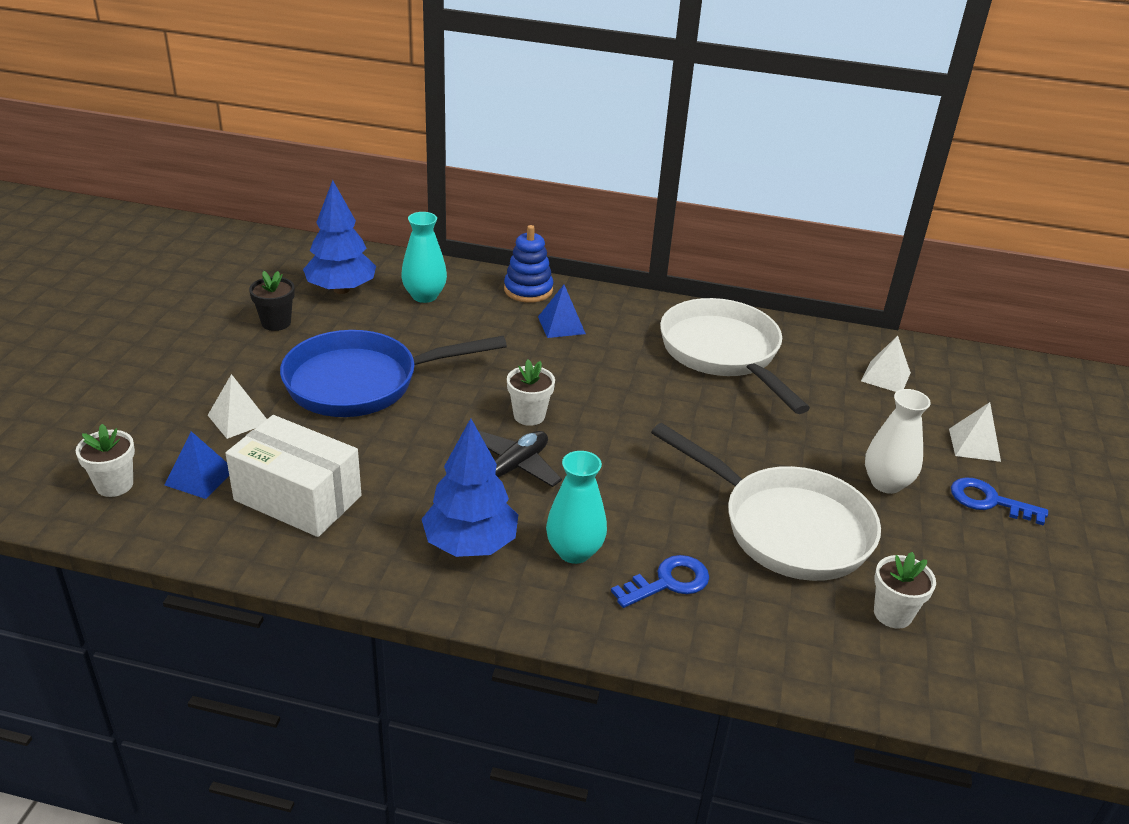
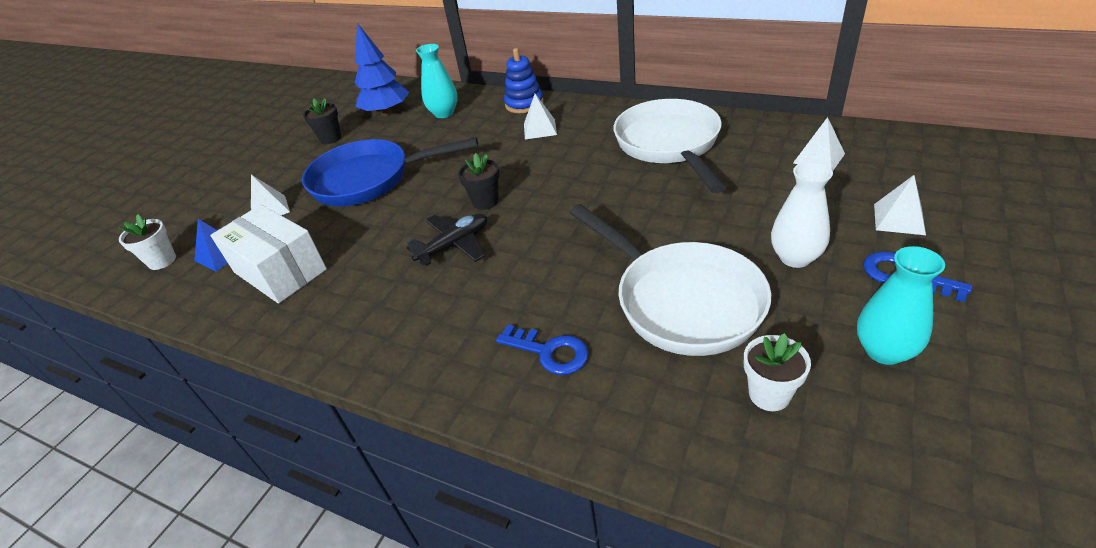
camera: 20 degrees right, 5 degrees up
blue tree [421,418,518,557] -> none
white flower pot [507,359,555,426] -> black flower pot [458,153,499,210]
blue pyramid [538,285,586,338] -> white pyramid [524,94,557,139]
turquoise vase [546,451,607,564] -> turquoise vase moved to [857,246,945,365]
blue key [611,555,709,608] -> blue key turned 45 degrees clockwise [496,325,589,375]

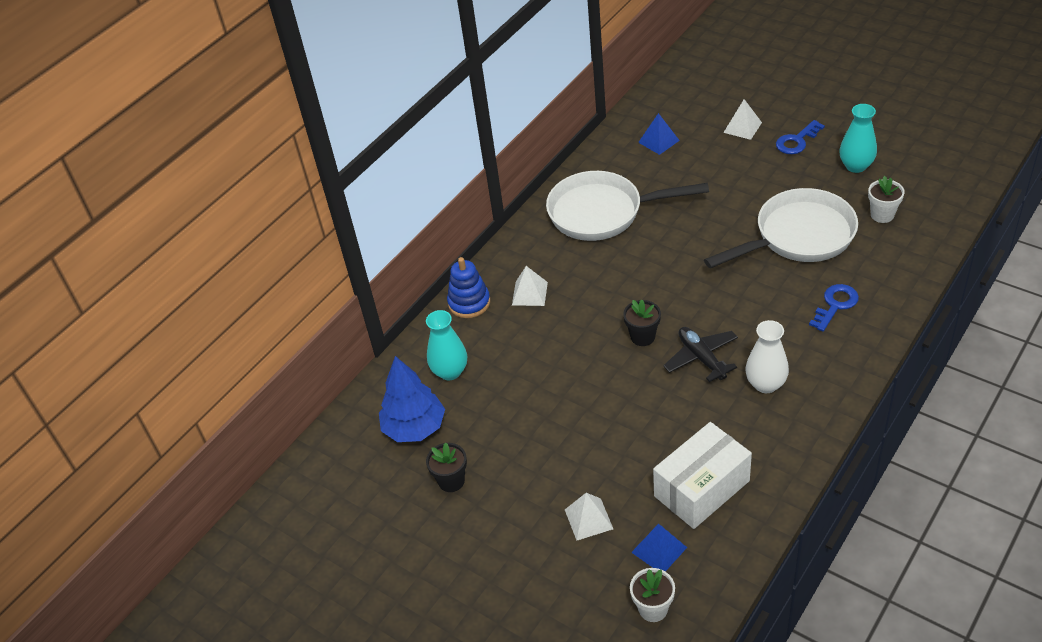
camera: 80 degrees left, 5 degrees up
blue pan [302,137,478,206] -> none
white vase [771,162,833,268] -> white vase moved to [745,320,789,393]
white pyramid [793,117,845,171] -> blue pyramid [638,113,680,155]

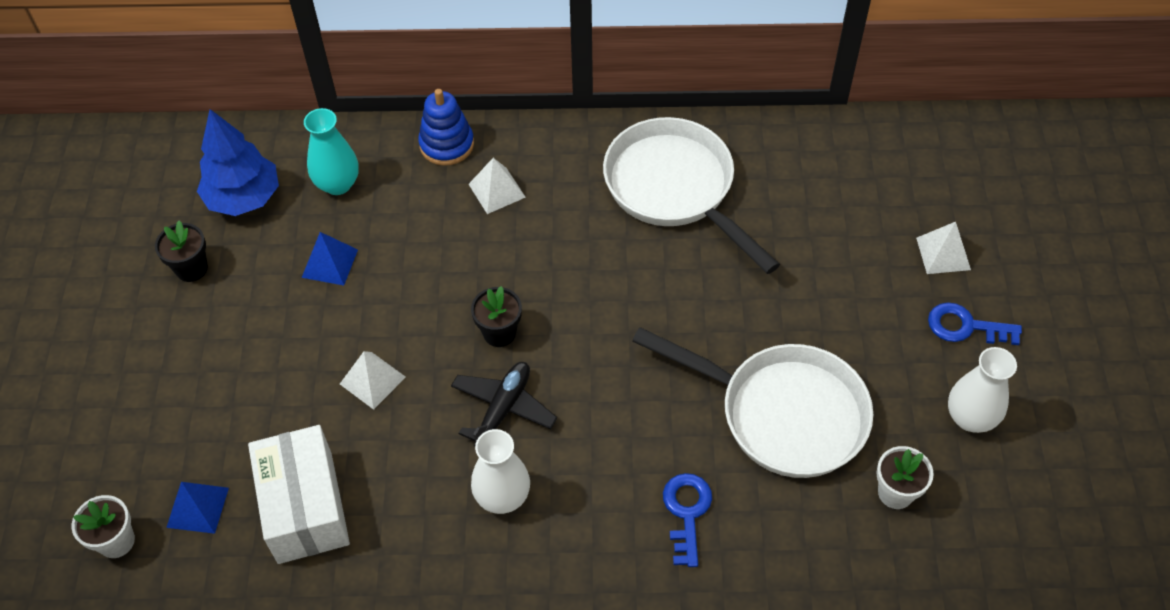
camera: 50 degrees right, 10 degrees up
white pyramid [565,493,613,540] -> white pyramid moved to [340,351,406,410]
blue pyramid [638,113,680,155] -> blue pyramid moved to [302,232,358,285]
white box [653,422,752,529] -> white box turned 60 degrees clockwise [248,425,350,564]
blue key [809,284,859,332] -> blue key turned 90 degrees counterclockwise [663,473,712,567]
turquoise vase [839,104,877,173] -> white vase [948,347,1017,433]

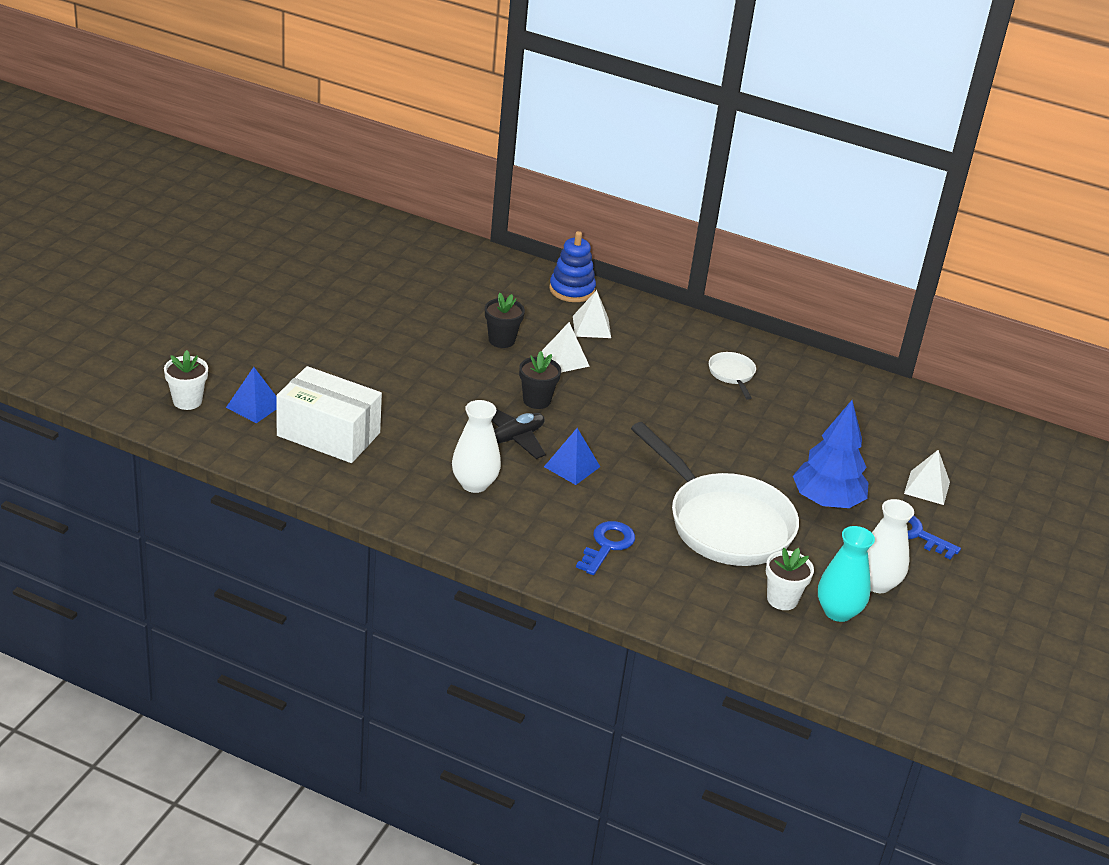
camera: 20 degrees right, 20 degrees down
black flower pot [155,221,208,282] -> black flower pot moved to [485,293,525,348]
blue tree [197,109,279,216] -> blue tree moved to [793,400,868,508]
white box [248,425,350,564] -> white box turned 75 degrees counterclockwise [276,366,382,463]
blue pyramid [302,232,358,285] -> blue pyramid moved to [544,428,600,485]
turquoise vase [304,108,359,195] -> turquoise vase moved to [818,526,875,622]
white pyramid [340,351,406,410] -> white pyramid moved to [541,322,590,372]
white pan [603,117,780,274] -> white pan [709,352,756,400], size x0.43

